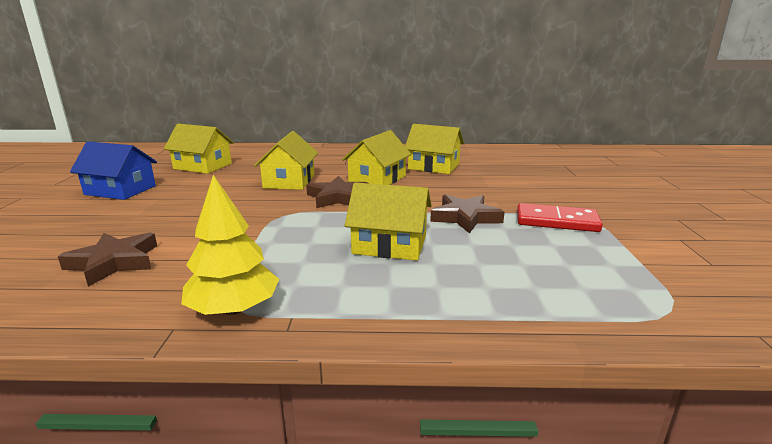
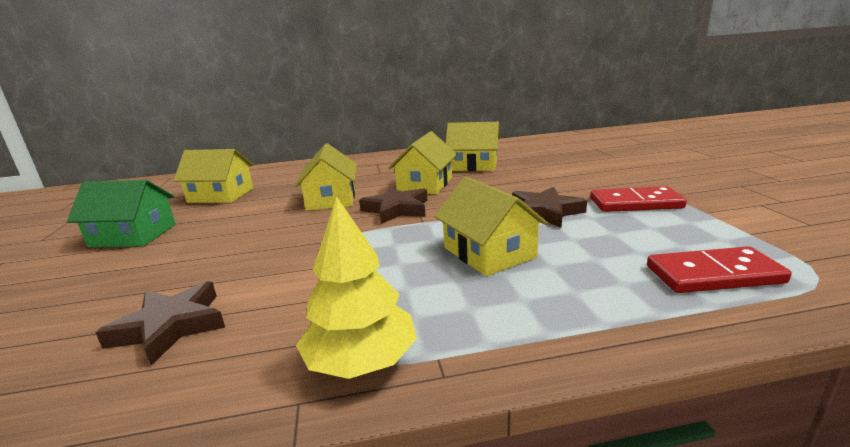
camera: 10 degrees left, 0 degrees up
blue house [70,141,157,200] -> green house [67,180,176,247]
yellow house [345,183,431,261] -> yellow house turned 60 degrees clockwise [434,176,548,276]
none -> red domino [647,246,792,293]

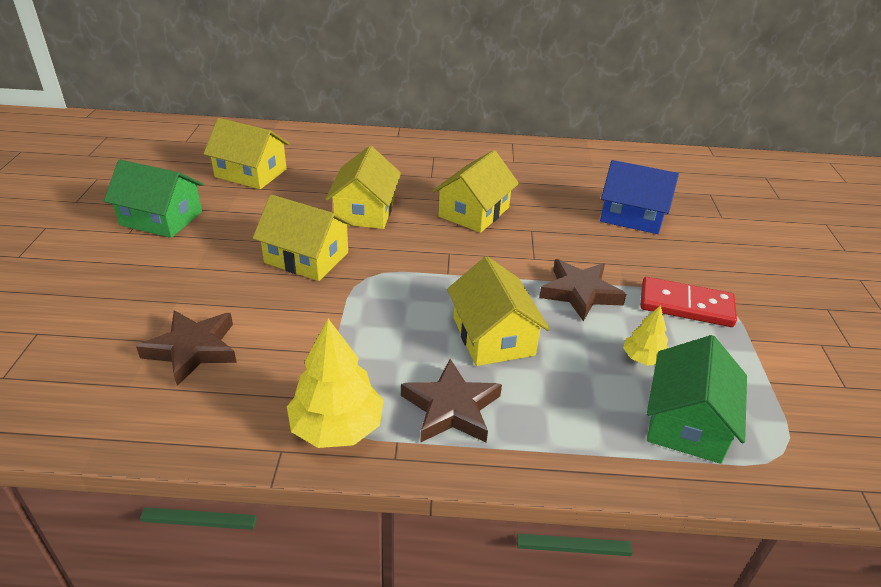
camera: 10 degrees right, 15 degrees up
brown star [359,186,427,224] -> brown star moved to [401,359,502,443]
yellow house [445,122,500,171] -> yellow house moved to [253,195,354,281]
red domino [647,246,792,293] -> green house [647,335,747,464]
none -> blue house [600,160,679,234]
none -> yellow tree [623,305,668,365]

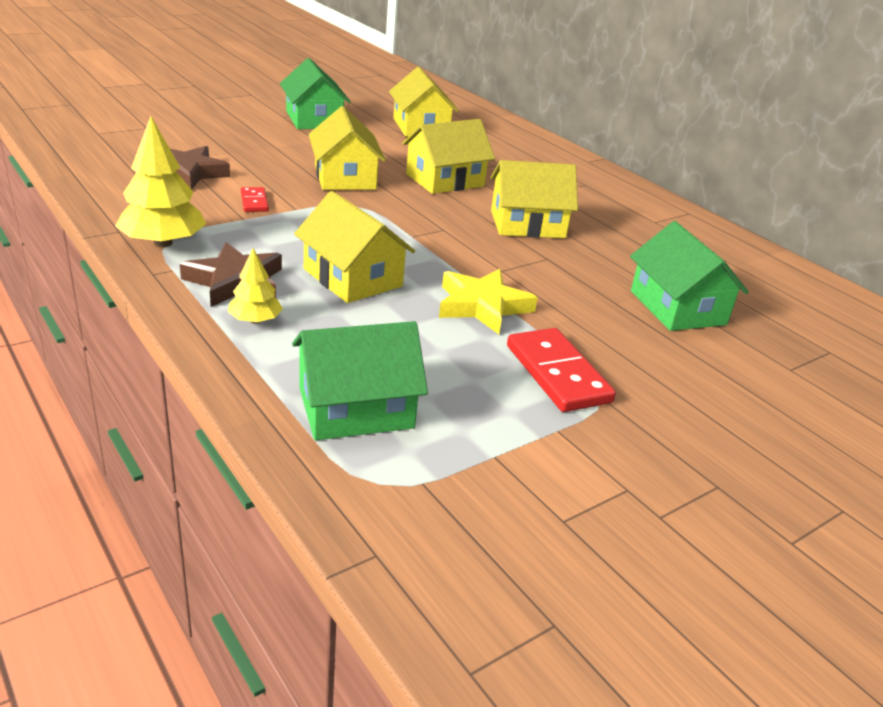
camera: 50 degrees right, 5 degrees down
yellow house [447,256,550,366] -> yellow house turned 75 degrees counterclockwise [294,191,415,303]
brown star [539,259,627,322] -> yellow star [439,269,538,334]
blue house [600,160,679,234] -> green house [630,221,749,331]
yellow tree [623,305,668,365] -> yellow tree moved to [228,248,283,324]
none -> red domino [241,187,269,212]

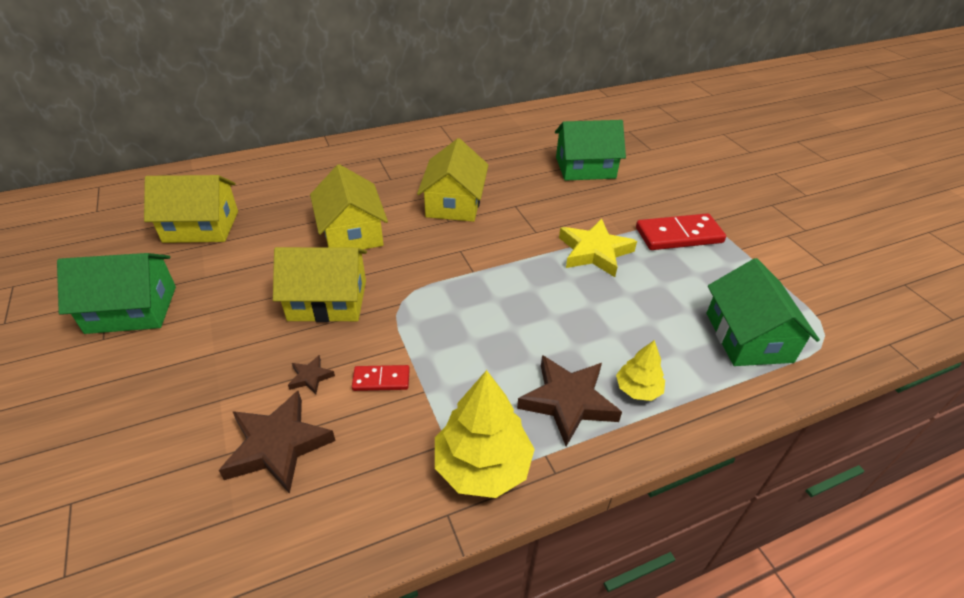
camera: 75 degrees left, 10 degrees up
yellow house [294,191,415,303] -> none
none -> brown star [288,355,335,395]

